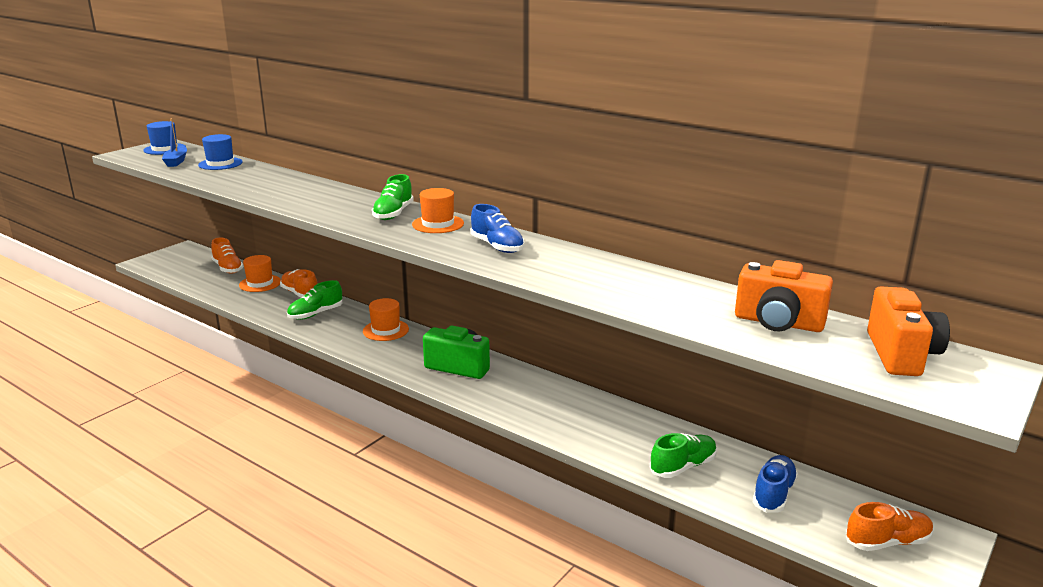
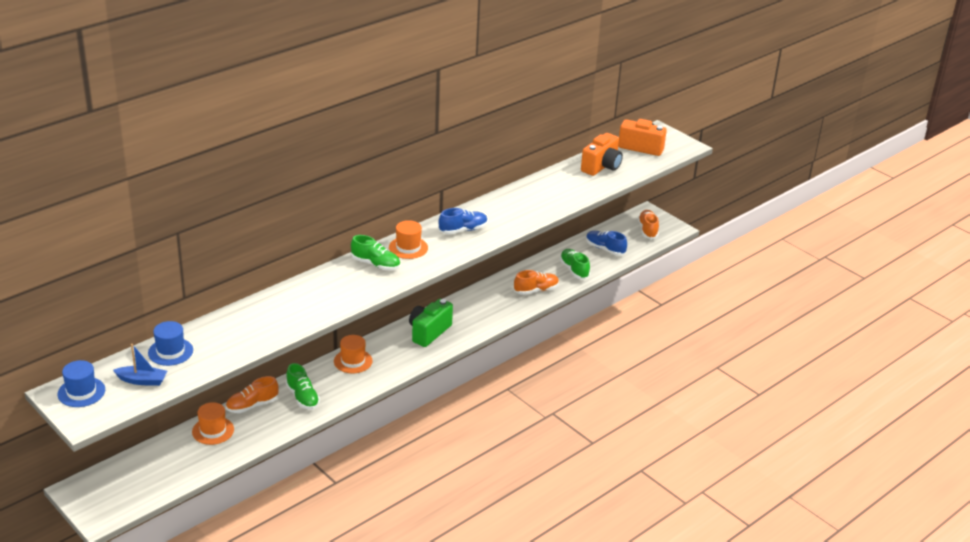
camera: 80 degrees left, 10 degrees up
orange shoe [211,238,244,274] -> orange shoe moved to [514,270,559,295]

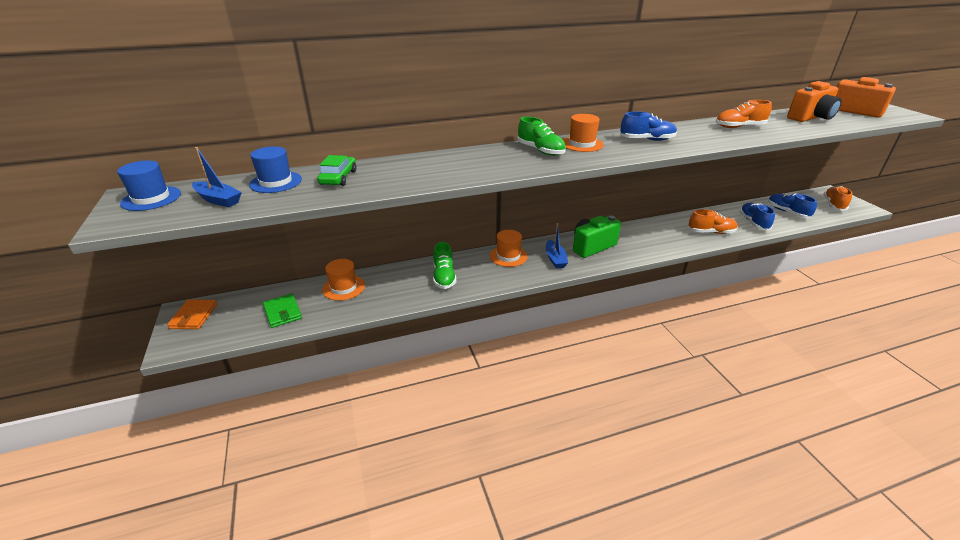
camera: 25 degrees right, 0 degrees up
orange shoe [226,376,279,413] -> orange shoe moved to [716,100,772,128]
green shoe [560,249,590,279] -> blue shoe [739,203,775,231]
none -> orange wallet [167,299,217,329]
none -> green wallet [263,293,302,328]
none -> green car [317,155,357,186]
none -> blue boat [546,223,568,269]

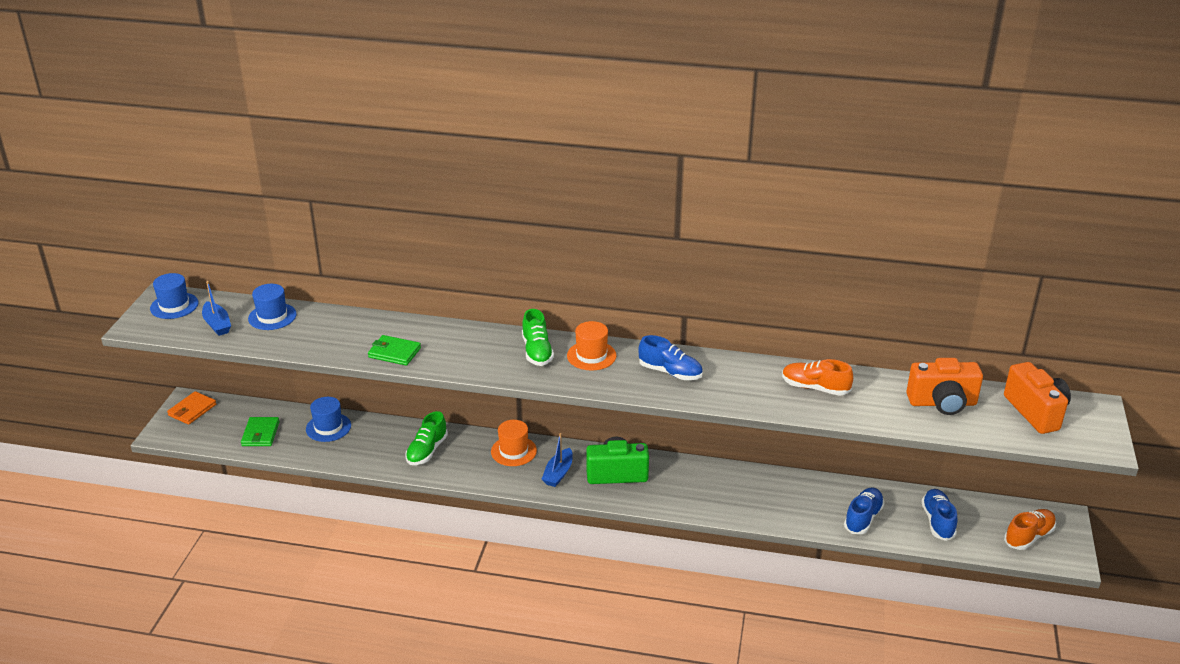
camera: 30 degrees right, 0 degrees up
green car [317,155,357,186] -> none
orange hat [322,259,365,301] -> blue hat [306,397,351,442]
orange shoe [688,209,738,234] -> none
none -> green wallet [368,335,421,366]

